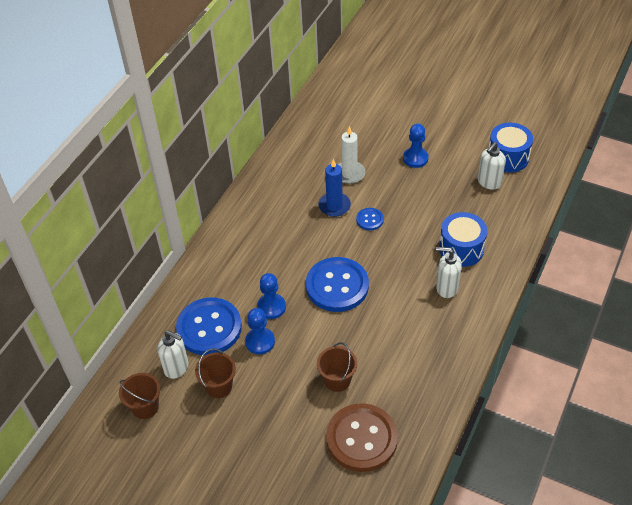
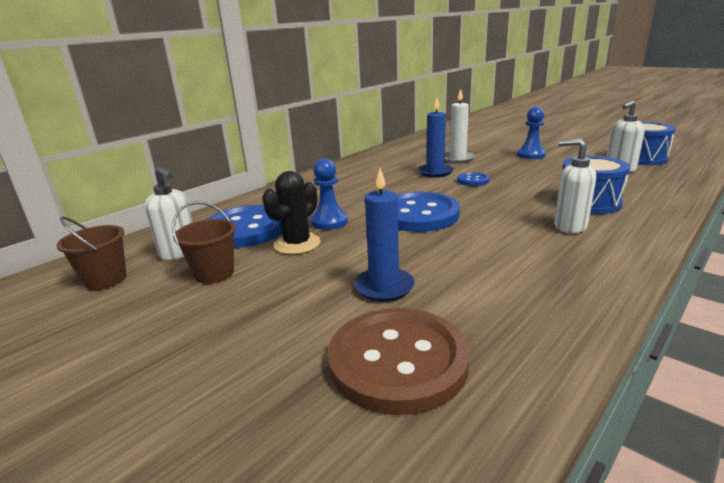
camera: 15 degrees right, 25 degrees down
blue pawn [245,308,275,354] -> black cactus [262,171,320,254]
brown bucket [317,342,357,392] -> blue candle [354,168,415,302]

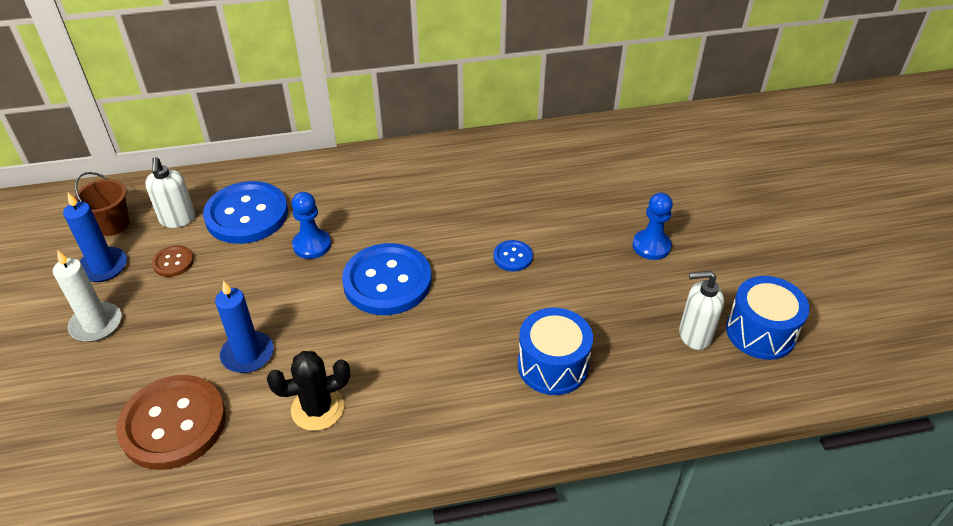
camera: 35 degrees right, 20 degrees up
brown bucket [172,201,236,284] -> brown button [152,245,194,277]
black cactus [262,171,320,254] -> black cactus moved to [267,351,350,431]
blue candle [418,97,454,177] -> blue candle moved to [63,193,127,282]
white candle [445,89,475,163] -> white candle moved to [53,250,121,342]
white soap dispenser [554,139,596,233] -> none

